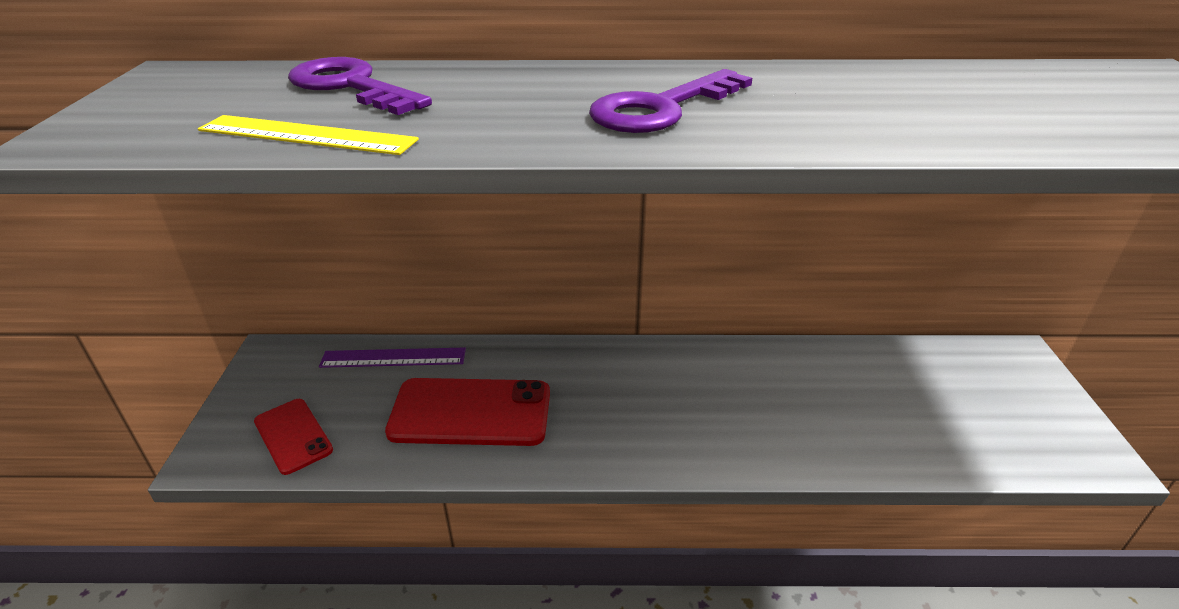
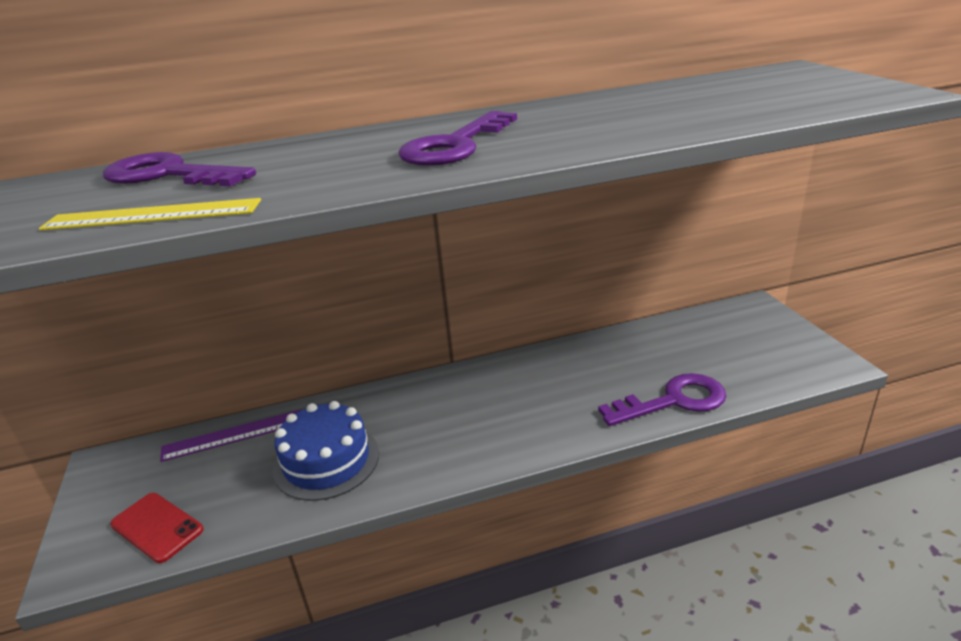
camera: 15 degrees left, 5 degrees down
red phone [385,378,550,446] -> blue cake [273,401,379,501]
none -> purple key [598,373,726,426]

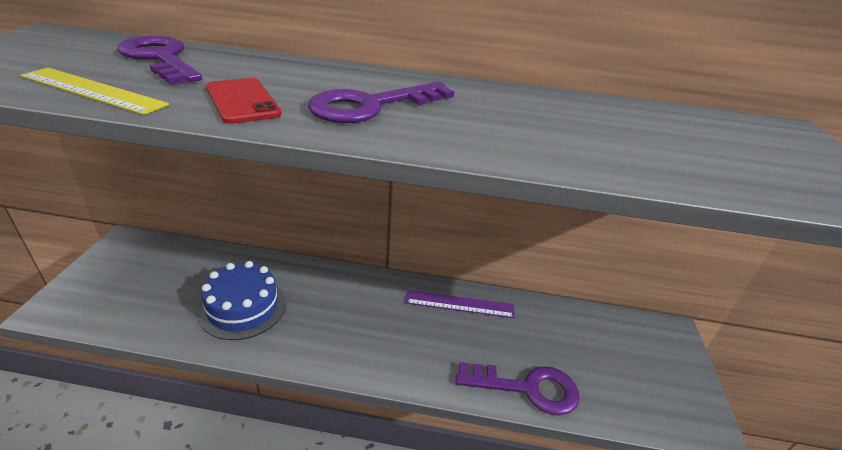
camera: 20 degrees right, 5 degrees up
red phone [110,493,204,563] -> red phone moved to [206,78,281,124]
purple ruler [160,410,301,462] -> purple ruler moved to [406,290,515,318]

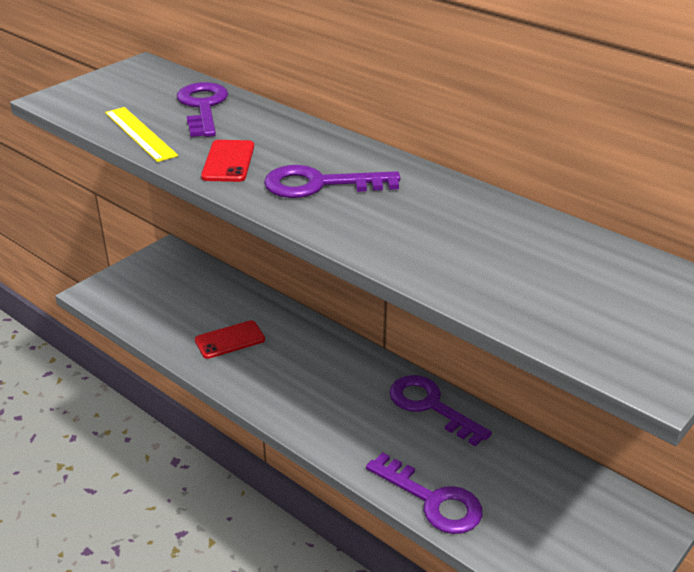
camera: 35 degrees right, 0 degrees up
blue cake [198,261,286,340] -> red phone [195,320,265,359]
purple ruler [406,290,515,318] -> purple key [389,375,492,446]

